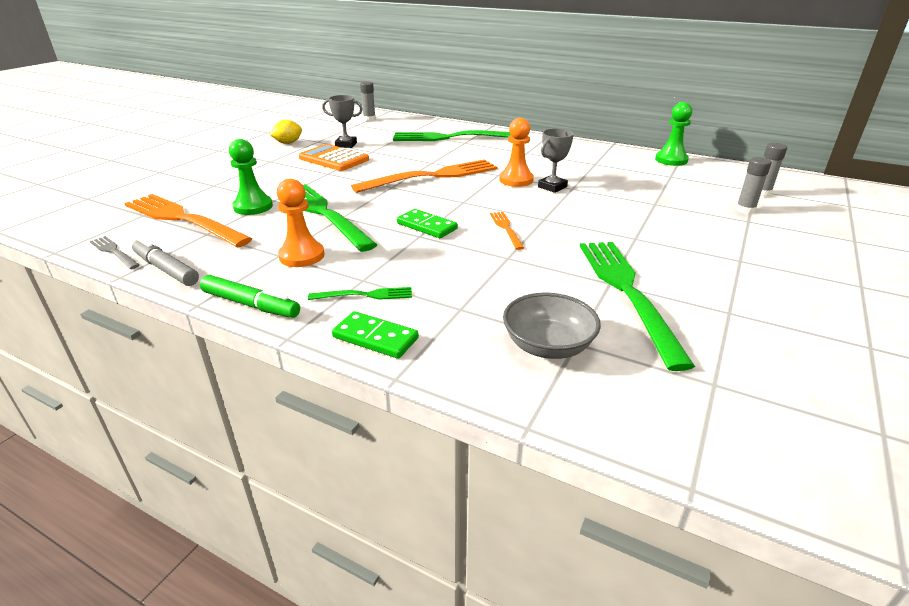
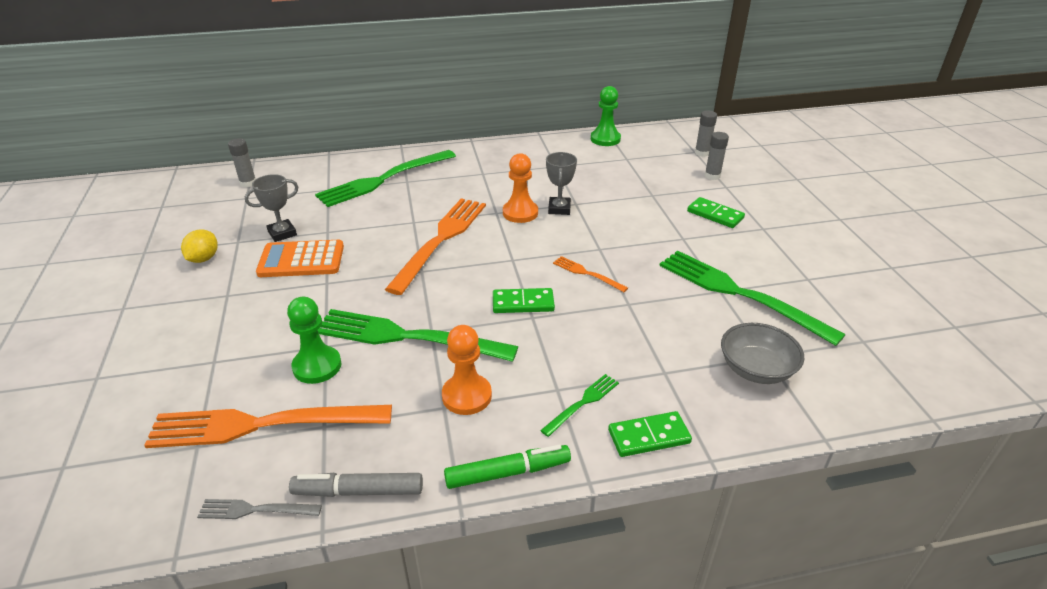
camera: 40 degrees left, 5 degrees up
none -> green domino [687,197,745,228]

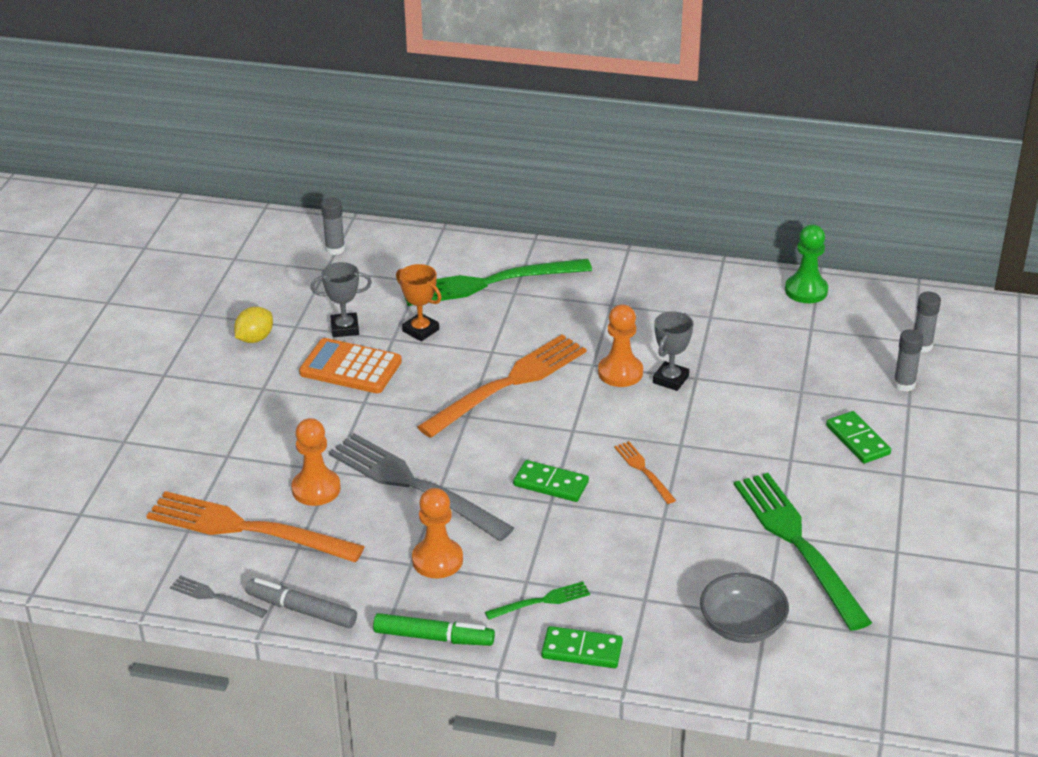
camera: 25 degrees right, 0 degrees up
green pawn [287,297,341,384] -> orange pawn [291,418,341,506]
green fork [318,309,518,362] -> grey fork [329,433,514,541]
none -> orange trophy [396,264,441,341]

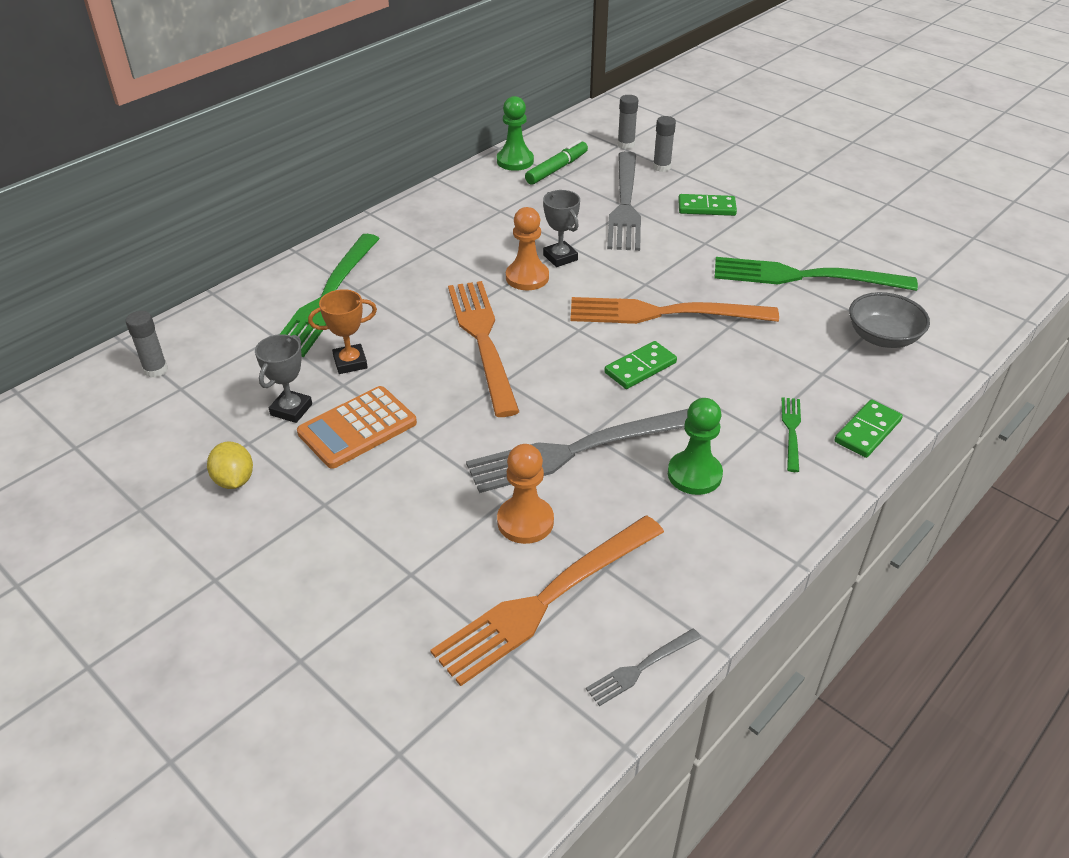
camera: 60 degrees left, 5 degrees up
grey marker [246,578,357,628] -> none
green marker [373,613,495,646] -> green marker moved to [525,140,588,185]
orange pawn [412,488,463,578] -> green pawn [668,398,723,495]
orange fork [614,441,676,504] -> orange fork [570,297,779,324], size x2.20
none -> grey fork [607,151,641,251]

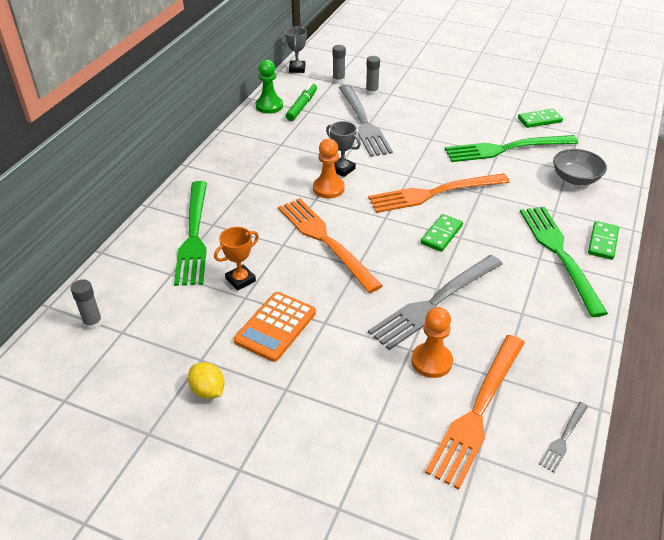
camera: 20 degrees left, 0 degrees up
grey trophy [255,334,312,423] -> grey trophy moved to [285,27,307,73]
green pawn [668,398,723,495] -> none
green domino [678,194,737,216] -> green domino moved to [518,109,563,128]
green fork [782,397,801,472] -> green fork [520,207,608,317], size x2.20

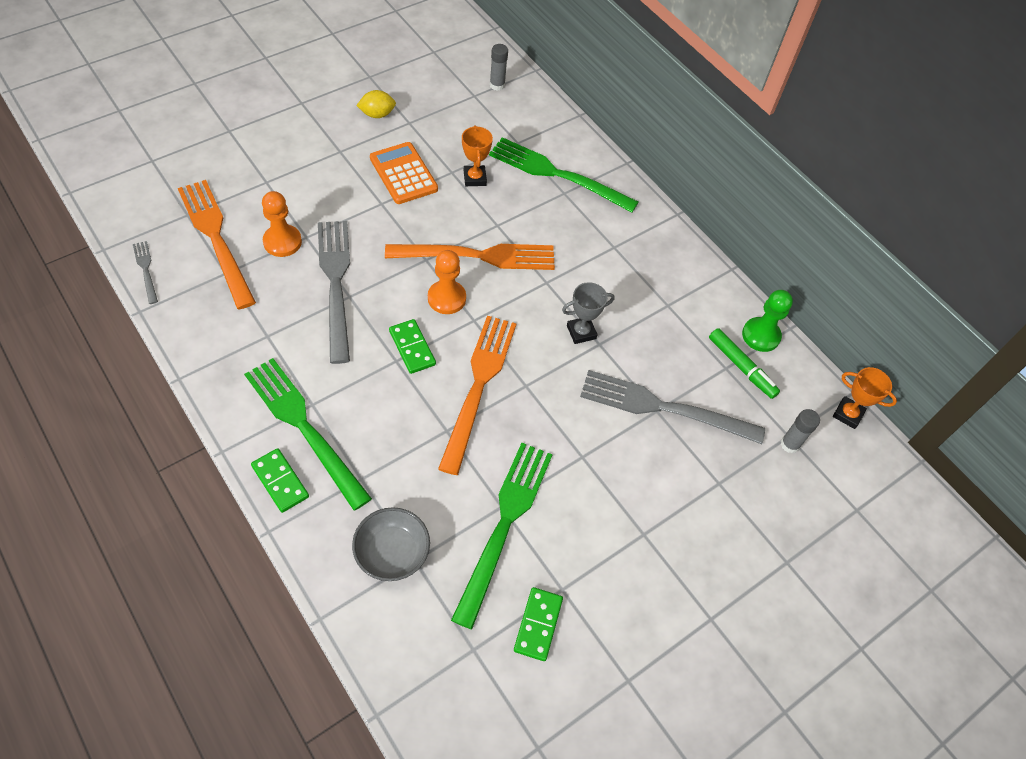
camera: 115 degrees right, 15 degrees up
grey trophy [285,27,307,73] -> orange trophy [833,367,897,429]
orange pawn [313,139,345,199] -> orange pawn moved to [428,250,466,314]
grey glue stick [366,56,380,95] -> none
green fork [520,207,608,317] -> green fork turned 150 degrees counterclockwise [244,358,372,511]

